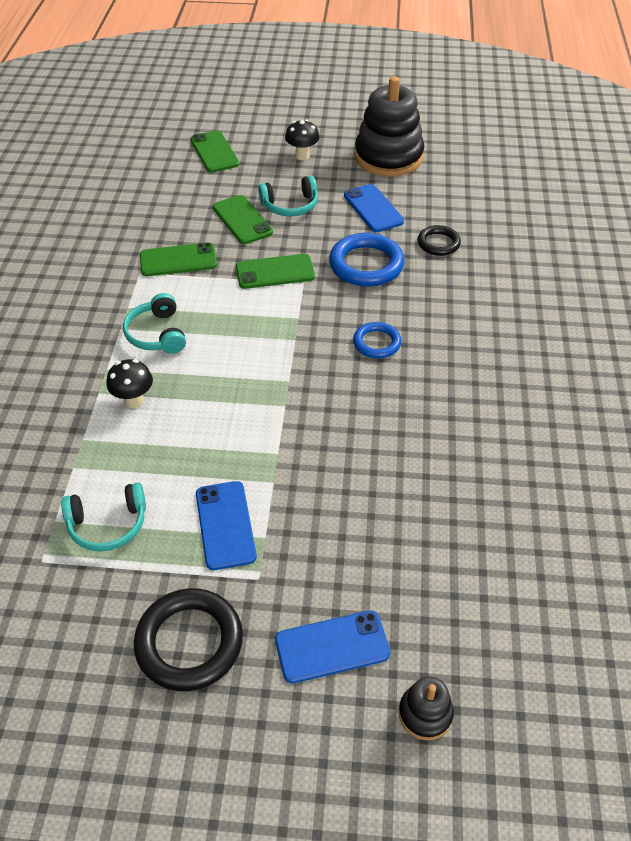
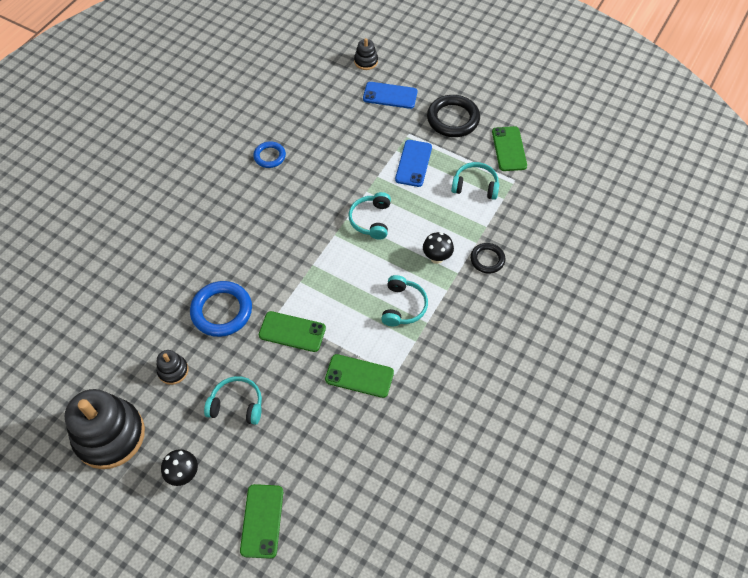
camera: 155 degrees left, 10 degrees up
green phone [213,195,273,244] -> green phone moved to [492,126,527,171]
blue phone [344,184,404,232] -> black stacking toy [157,350,188,385]
blue ring [353,322,402,358] -> blue ring moved to [253,141,286,168]
black ring [418,225,461,256] -> black ring moved to [470,243,505,274]
none -> turquoise headphones [349,192,391,240]

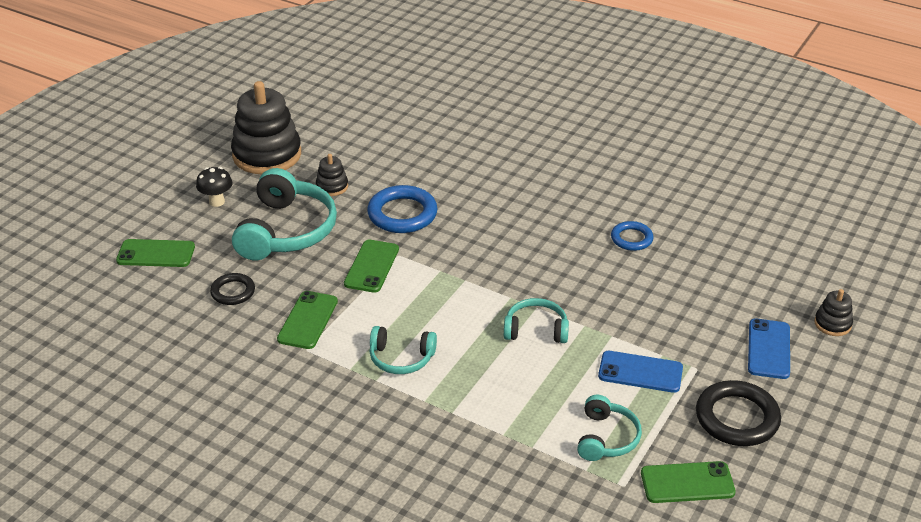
camera: 90 degrees right, 20 degrees down
turquoise headphones [204,376,262,425] -> turquoise headphones [232,168,337,260], size x1.82
black mushroom [423,232,454,264] -> none
black ring [470,243,505,274] -> black ring moved to [210,273,255,305]

